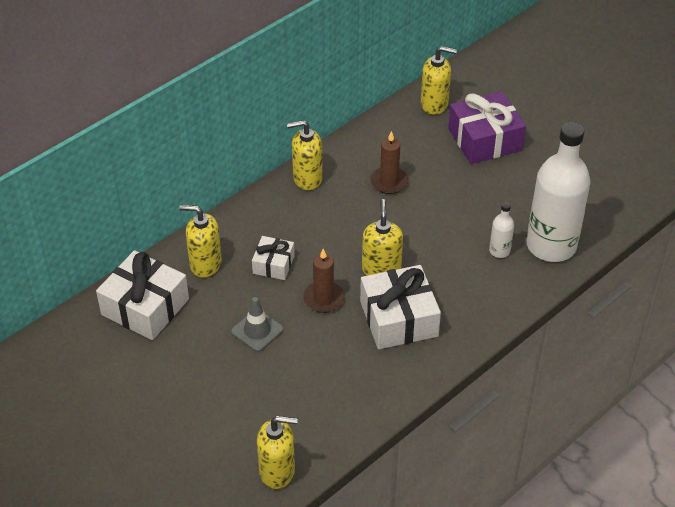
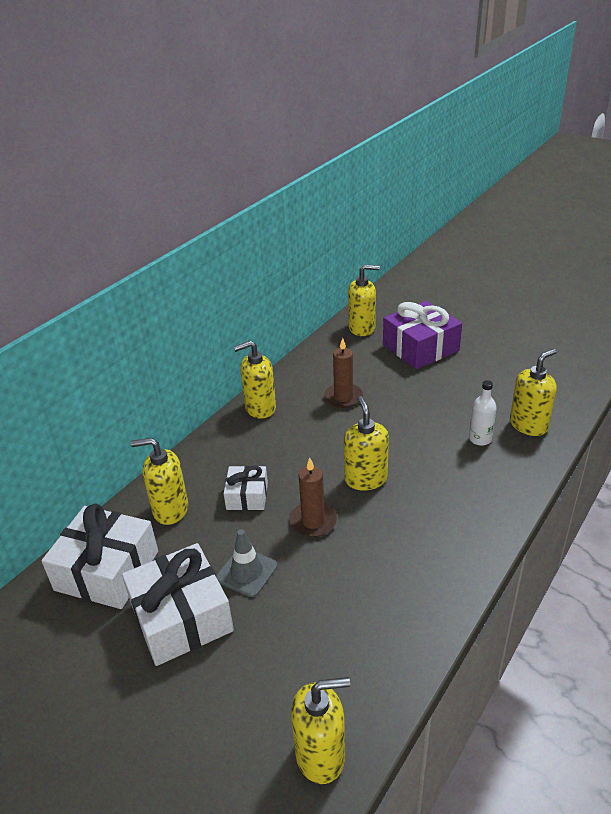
camera: 10 degrees left, 10 degrees down
white gift [360,265,441,349] -> white gift moved to [122,543,234,666]
white bottle [526,122,591,262] -> yellow soap dispenser [510,349,557,436]

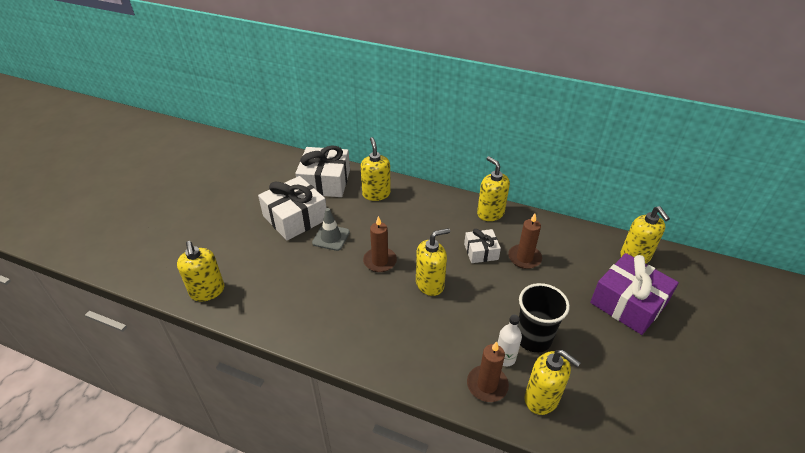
camera: 75 degrees right, 5 degrees up
white gift [224,466,268,510] -> white gift moved to [464,229,501,263]
none -> brown candle [467,341,509,402]
none -> black cup [517,283,570,353]

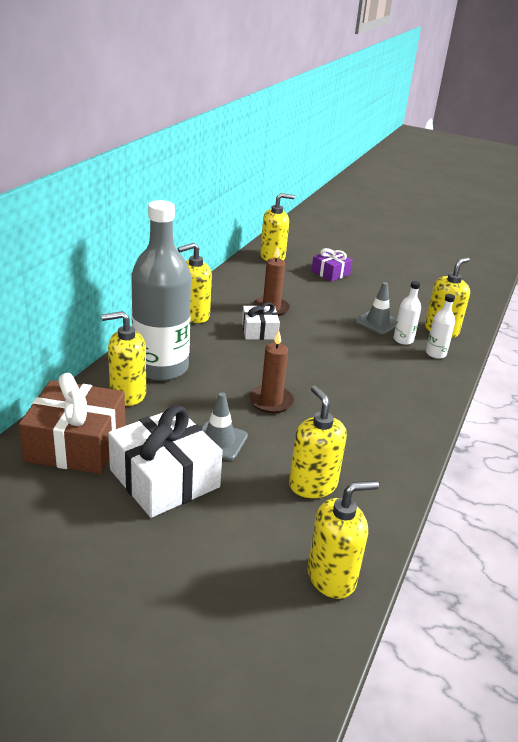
camera: 90 degrees left, 10 degrees down
white gift [295,145,350,197] -> brown gift [19,373,126,474]
yellow soap dispenser [416,228,450,296] -> yellow soap dispenser moved to [289,385,347,498]
brown candle [467,341,509,402] -> white bottle [426,294,455,359]
black cup [517,283,570,353] -> grey traffic cone [355,282,397,335]
purple gift [590,253,679,335] -> purple gift [311,248,353,282], size x0.55
none -> grey bottle [131,200,191,381]

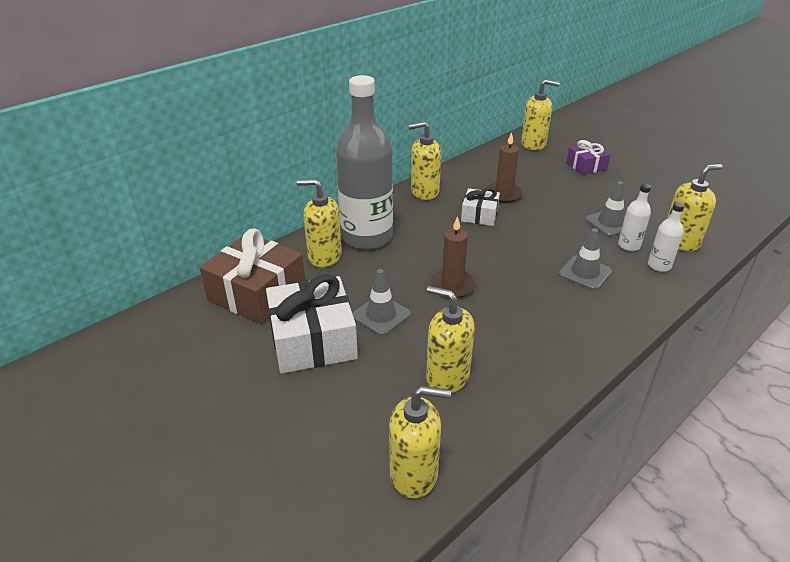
camera: 25 degrees right, 5 degrees up
yellow soap dispenser [289,385,347,498] -> yellow soap dispenser turned 60 degrees counterclockwise [426,286,475,393]
none -> grey traffic cone [558,228,612,290]

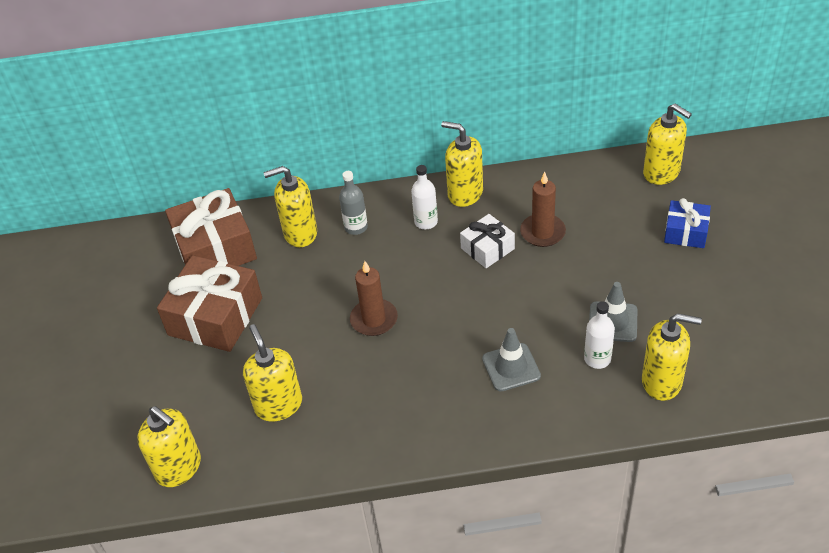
camera: 40 degrees right, 10 degrees up
white gift [266,274,358,374] -> brown gift [157,255,262,352]
yellow soap dispenser [297,179,342,267] -> yellow soap dispenser turned 60 degrees counterclockwise [263,166,317,247]
grey bottle [336,75,393,250] -> grey bottle [339,171,368,235], size x0.42
grey traffic cone [352,269,411,336] -> none
purple gift [567,140,611,175] -> blue gift [664,198,711,248]
white bottle [648,202,685,272] -> white bottle moved to [411,165,438,229]

